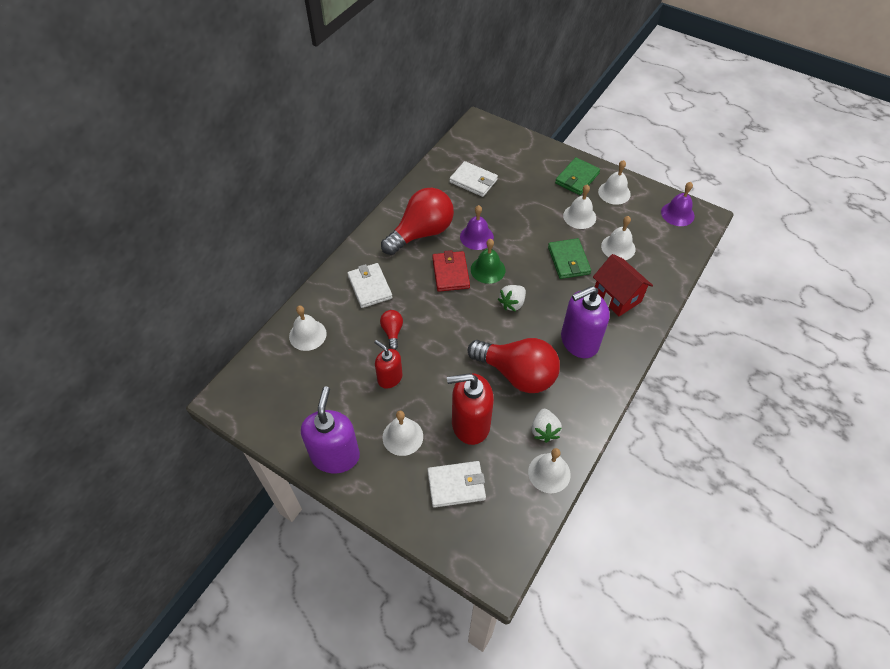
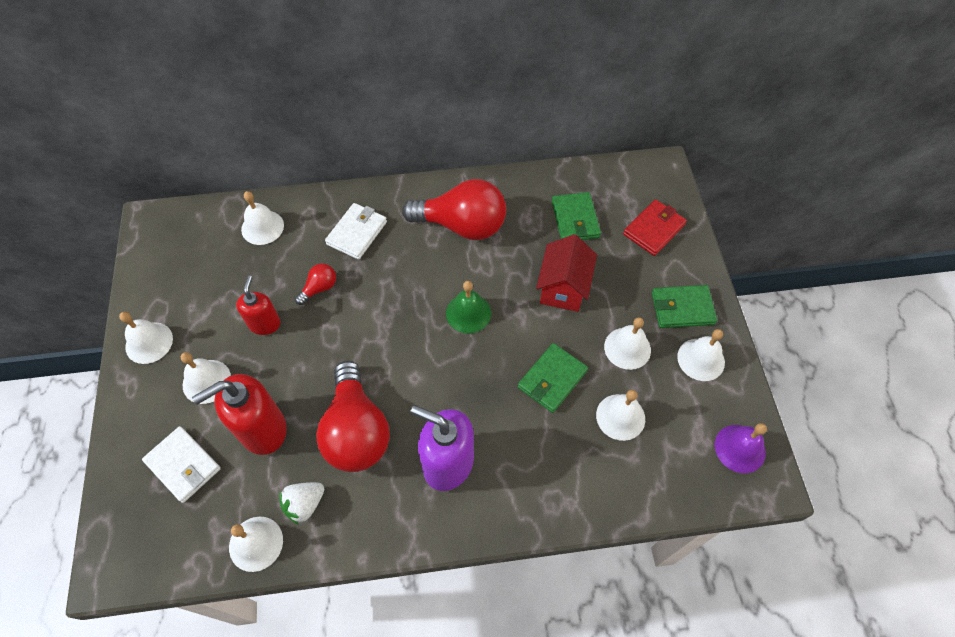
camera: 50 degrees right, 5 degrees up
purple soap dispenser [301,386,360,473] -> white bell [119,312,173,364]
red wallet [432,250,470,292] -> red wallet moved to [623,200,687,256]
red soap dispenser [447,373,494,445] -> red soap dispenser turned 75 degrees counterclockwise [192,374,287,455]
white wallet [450,161,498,197] -> green wallet [552,192,601,240]
purple bell [460,205,494,250] -> none
white strawberry [498,285,526,312] -> none
red house [593,254,653,317] -> red house moved to [536,234,597,312]

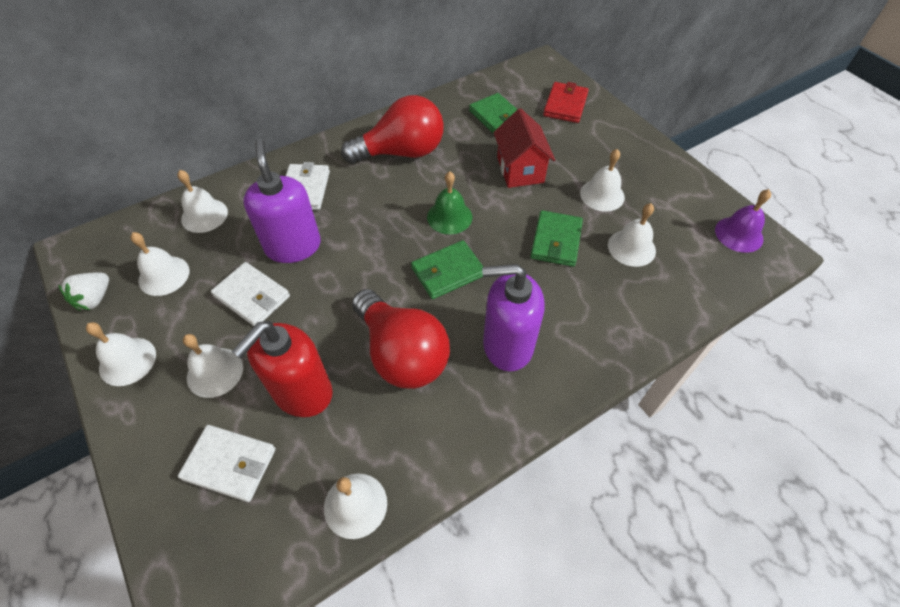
camera: 25 degrees left, 5 degrees down
red soap dispenser [236,276,281,335] -> white wallet [211,262,290,326]
white strawberry [279,482,324,525] -> white strawberry moved to [58,272,109,311]
red light bulb [295,263,336,305] -> purple soap dispenser [243,139,321,263]
green wallet [652,285,717,328] -> green wallet moved to [411,240,483,299]
white bell [677,329,725,381] -> white bell moved to [130,232,189,296]

